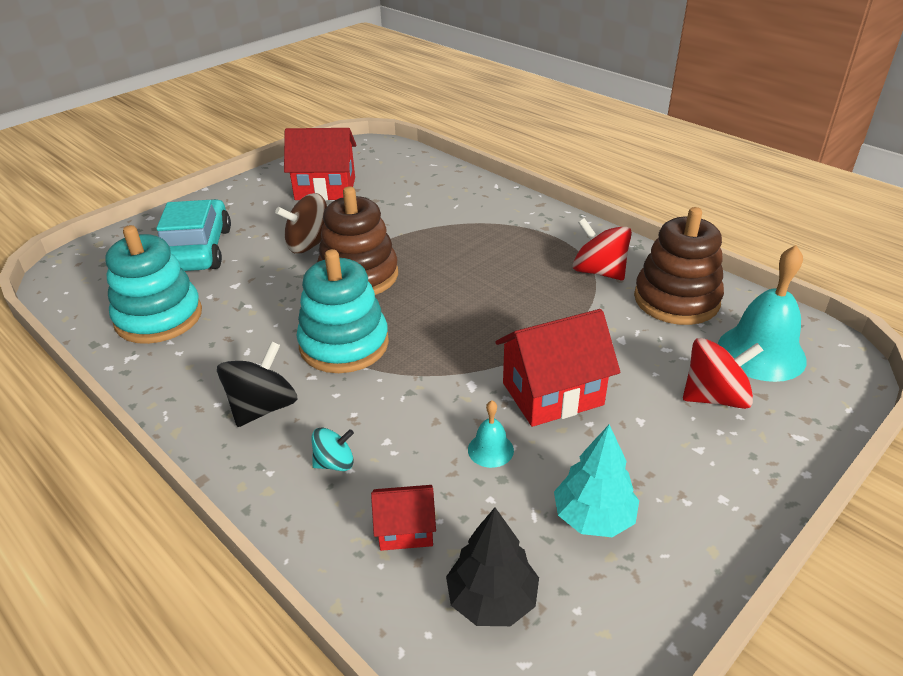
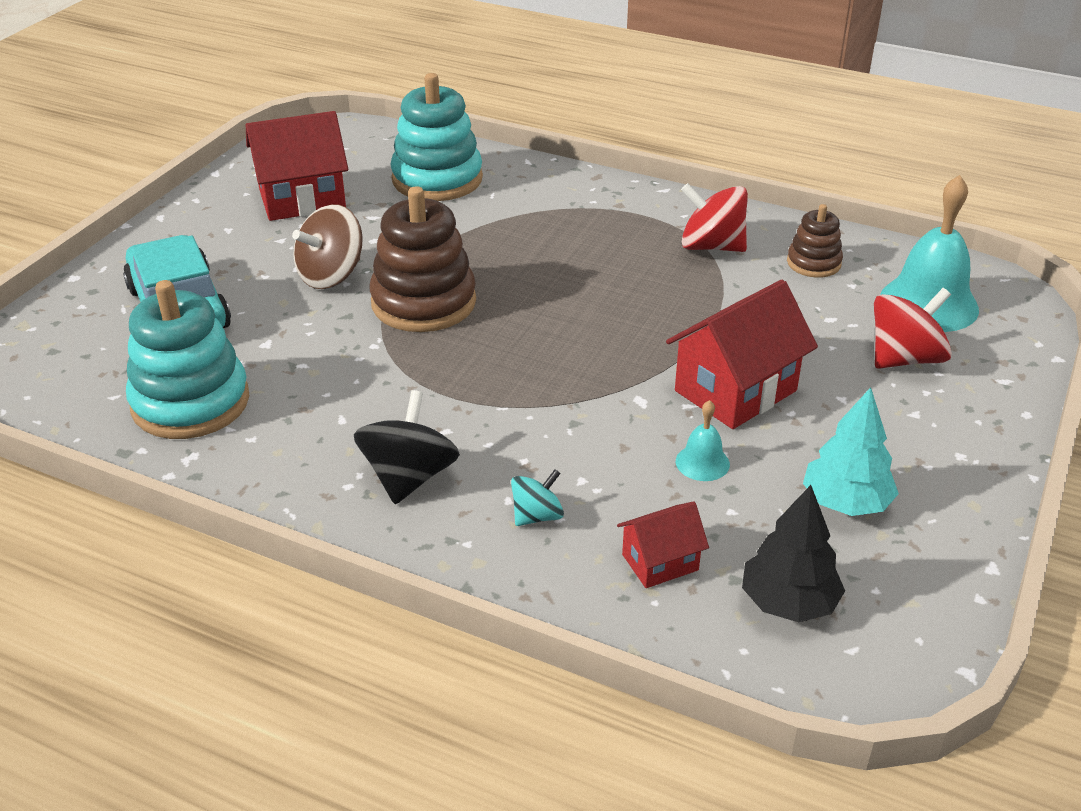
camera: 20 degrees left, 0 degrees up
turquoise stacking toy [297,249,389,373] -> turquoise stacking toy moved to [391,73,483,201]
brown stacking toy [634,207,724,325] -> brown stacking toy [787,204,843,278], size x0.54

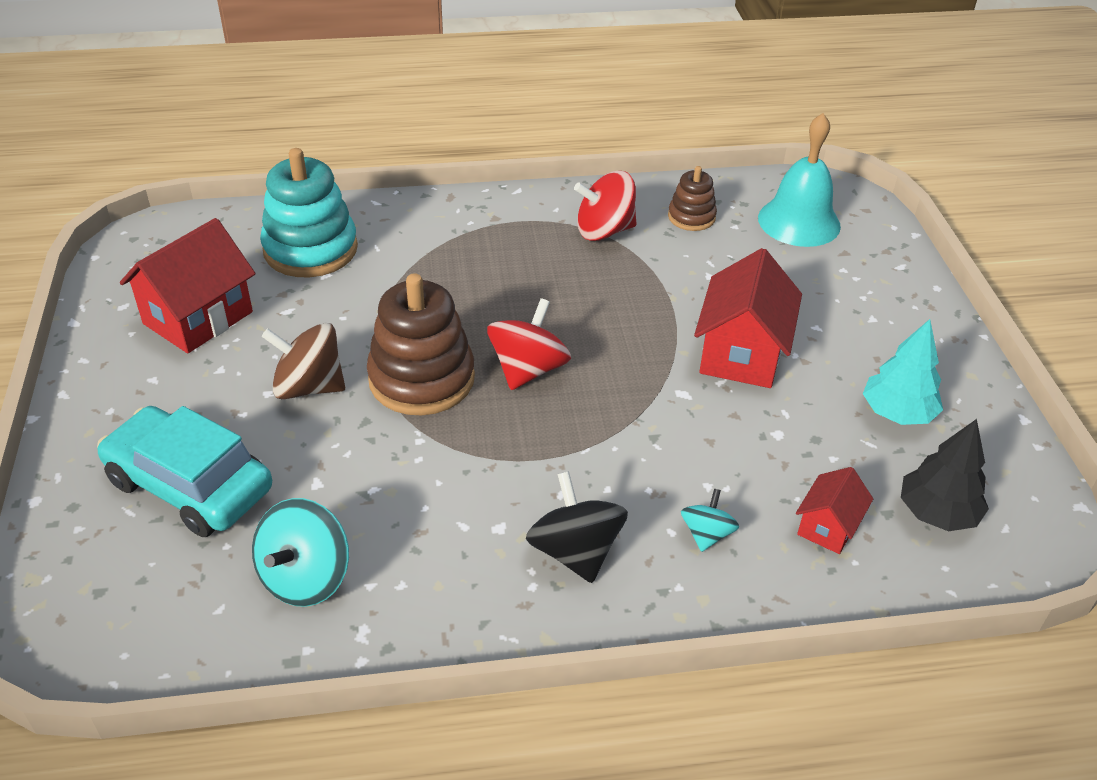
camera: 35 degrees left, 5 degrees up
turquoise stacking toy [126,280,249,439] -> turquoise spinning top [252,498,349,607]
brown spinning top [292,204,363,289] -> brown spinning top turned 90 degrees clockwise [262,323,345,399]
turquoise bell [676,400,730,481] -> none
red spinning top [874,288,952,369] -> red spinning top moved to [487,298,571,390]

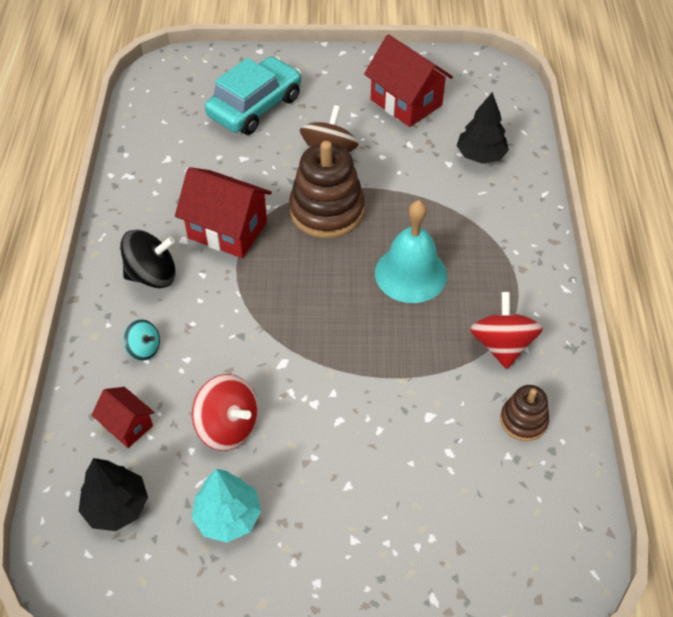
camera: 100 degrees right, 10 degrees up
turquoise spinning top [252,498,349,607] -> none
turquoise stacking toy [260,148,358,277] -> black tree [457,92,509,164]
red spinning top [487,298,571,390] -> red spinning top moved to [192,374,259,451]
red house [694,248,802,388] -> red house moved to [175,167,272,258]
turquoise bell [758,113,841,247] -> turquoise bell moved to [375,200,447,303]

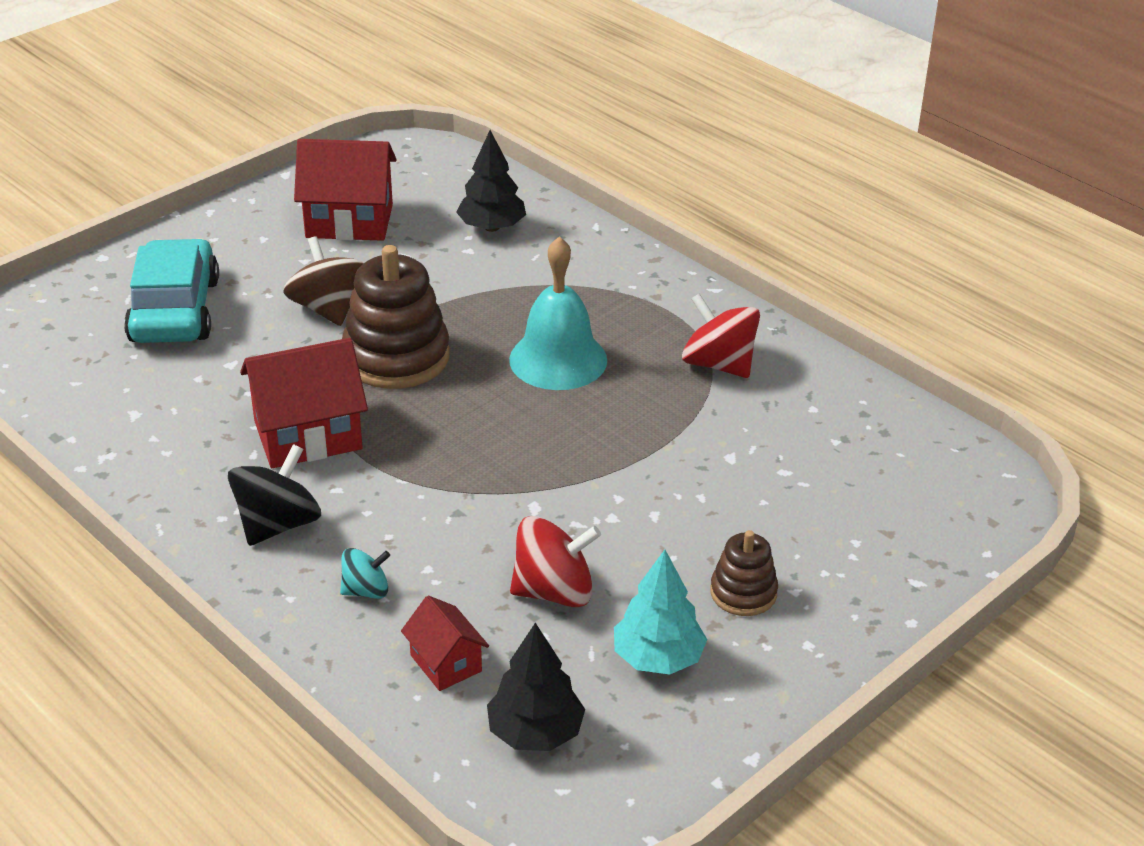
camera: 45 degrees left, 15 degrees down
red house [92,387,154,448] -> red house turned 60 degrees clockwise [401,596,489,691]
brown stacking toy [500,385,549,441] -> brown stacking toy moved to [710,530,778,616]

